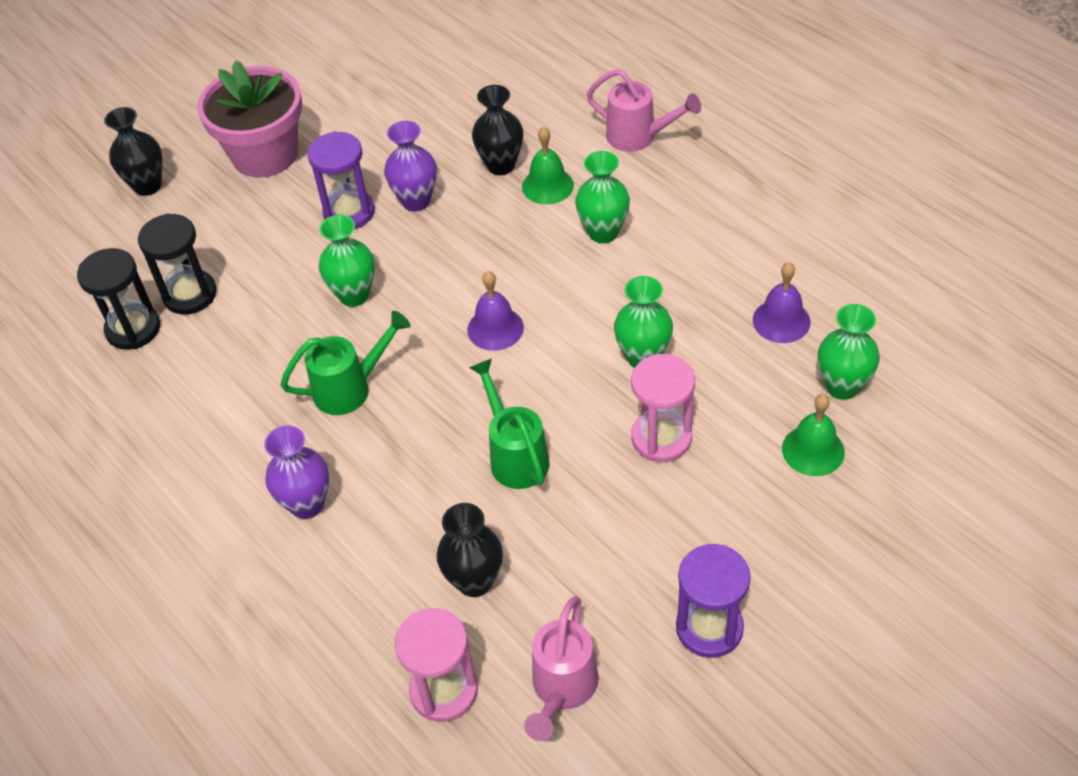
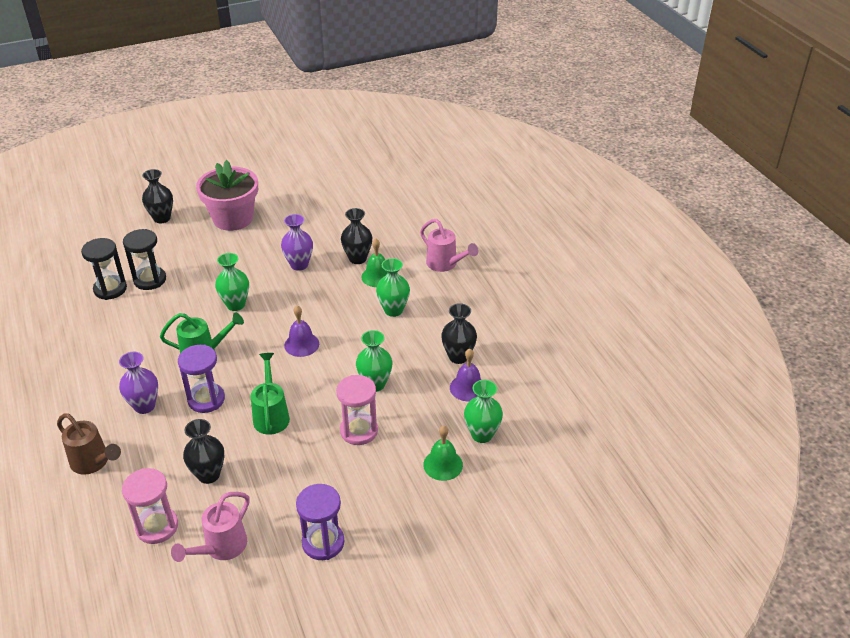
camera: 15 degrees right, 10 degrees down
purple hourglass [307,131,375,229] -> purple hourglass moved to [178,345,225,413]
none -> brown watering can [57,413,121,475]
none -> black vase [441,303,477,364]

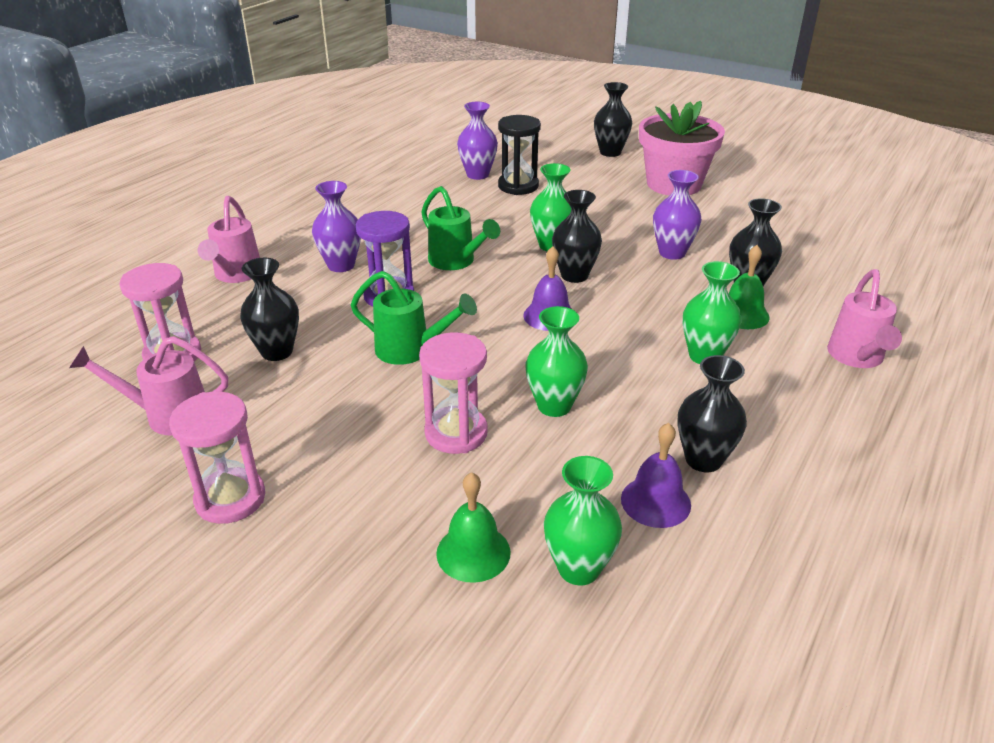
camera: 55 degrees right, 5 degrees down
brown watering can [57,413,121,475] -> pink watering can [198,196,260,283]
black hourglass [81,238,127,300] -> purple vase [457,102,498,180]
green watering can [251,353,290,435] -> green watering can turned 60 degrees clockwise [350,271,477,365]
purple hourglass [296,484,344,560] -> pink hourglass [169,392,265,524]
none -> black vase [552,190,602,283]

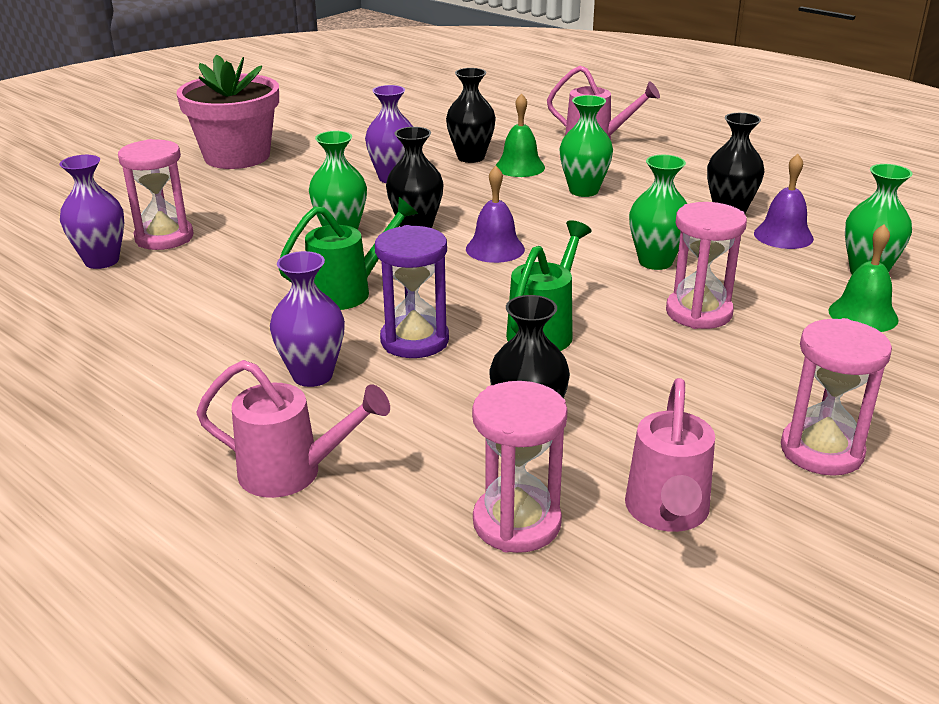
camera: 80 degrees left, 5 degrees down
black hourglass [498,115,541,195] -> pink hourglass [118,139,193,250]
black vase [594,82,632,157] -> none

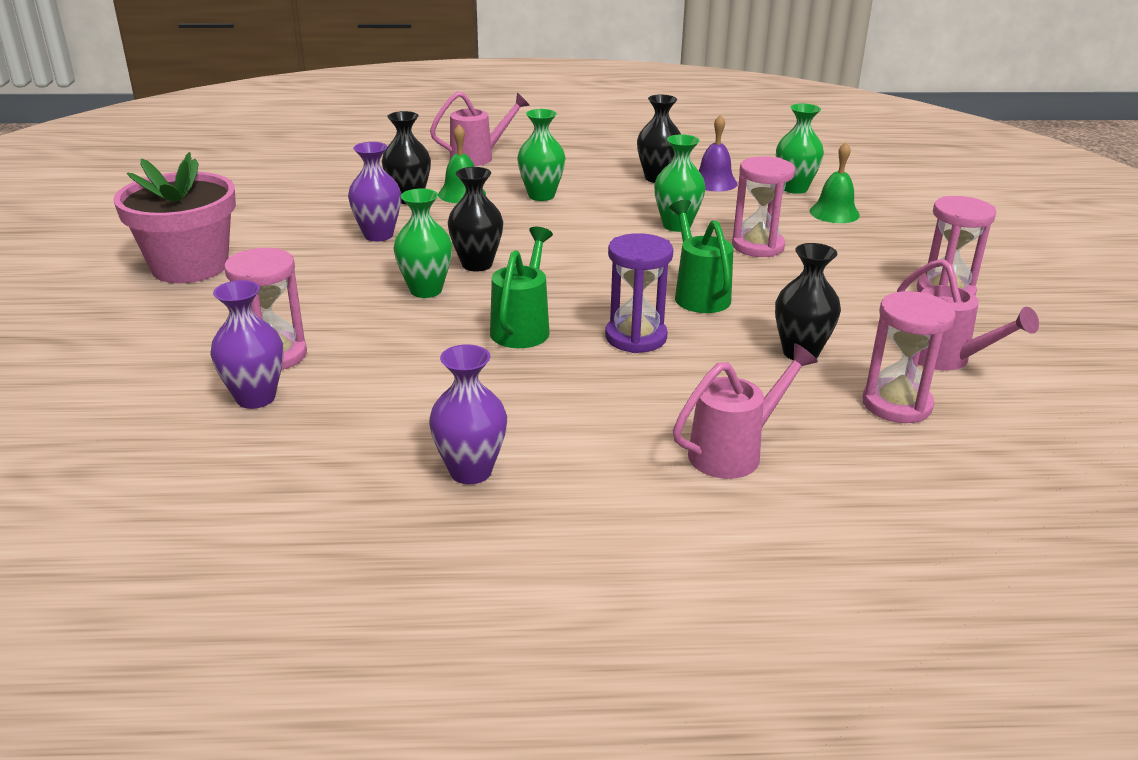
camera: 45 degrees left, 0 degrees up
purple vase [270,251,345,387] -> purple vase moved to [429,344,507,484]
purple bell [466,166,525,263] -> none

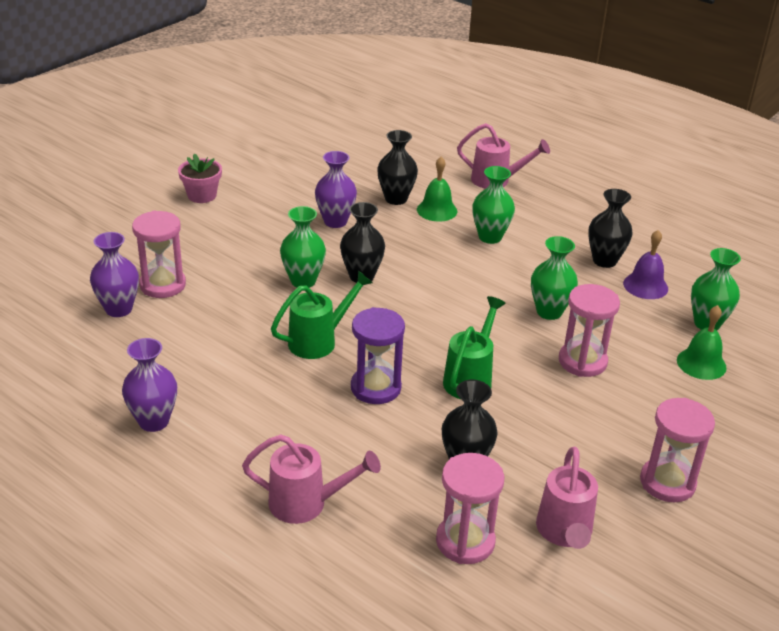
camera: 40 degrees right, 5 degrees up
pink flower pot [113,152,236,283] -> pink flower pot [178,153,222,203], size x0.53

